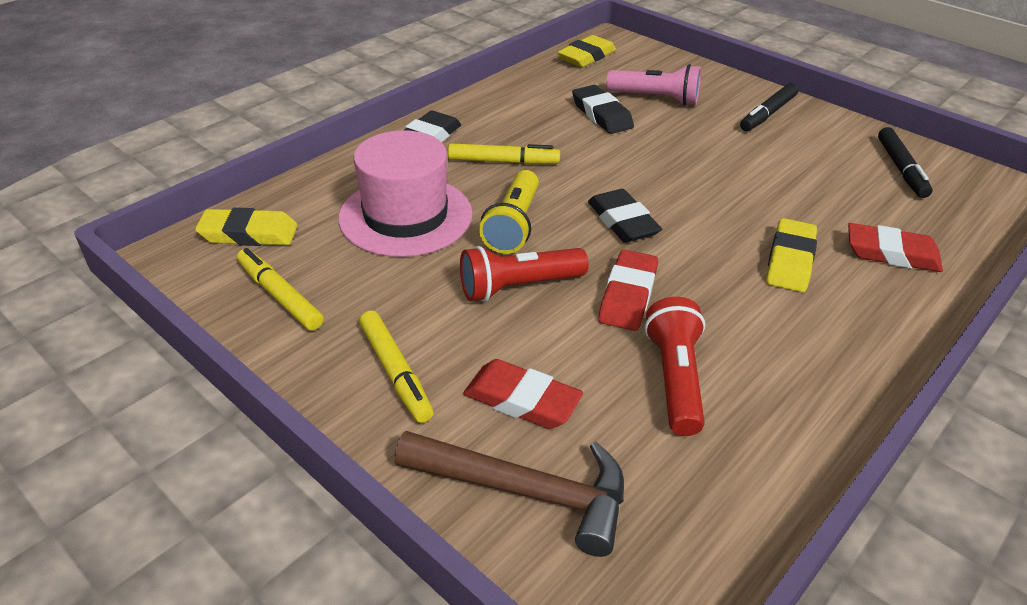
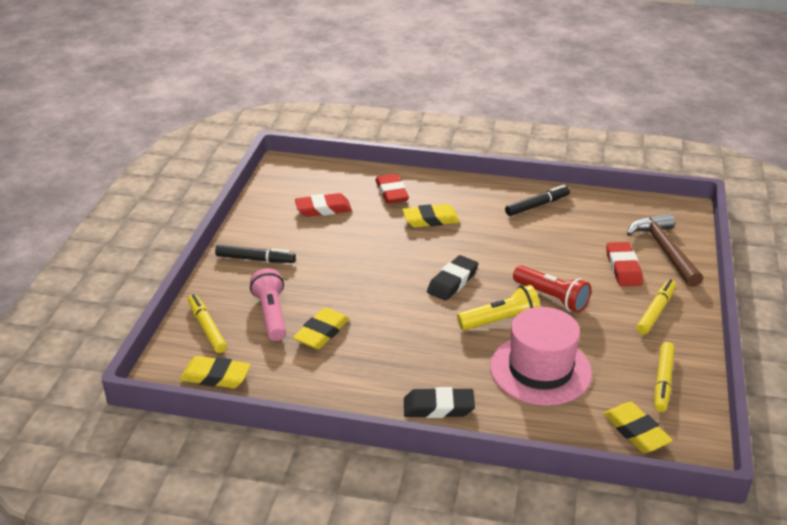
camera: 120 degrees left, 5 degrees down
yellow marker [448,143,560,164] -> yellow marker moved to [188,294,227,353]
black eraser [572,85,634,134] -> yellow eraser [293,308,349,349]
red eraser [598,250,658,331] -> red eraser moved to [295,193,352,217]
red flashlight [645,297,705,436] -> none
black marker [878,127,933,198] -> black marker moved to [505,185,570,216]

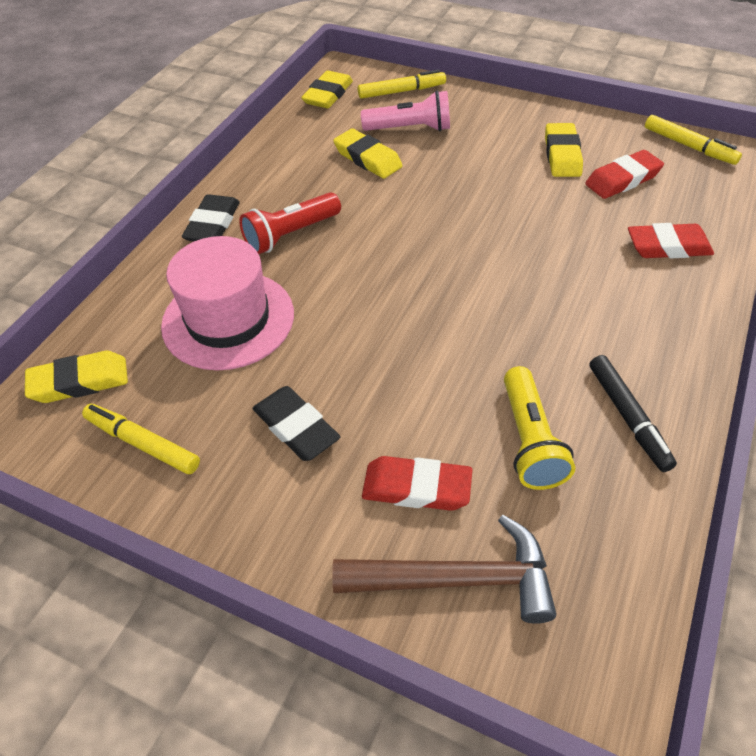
camera: 105 degrees right, 15 degrees up
black marker [215,245,296,263] -> none
red eraser [295,193,352,217] -> red eraser turned 60 degrees clockwise [585,150,664,199]
yellow eraser [402,204,460,228] -> yellow eraser moved to [545,123,583,177]
black eraser [427,255,478,301] -> black eraser moved to [253,386,340,461]
yellow flashlight [457,285,541,331] -> yellow flashlight moved to [504,366,575,490]
red flashlight [513,266,591,313] -> red flashlight moved to [239,192,341,254]
yellow marker [637,279,676,335] -> yellow marker moved to [645,115,742,165]

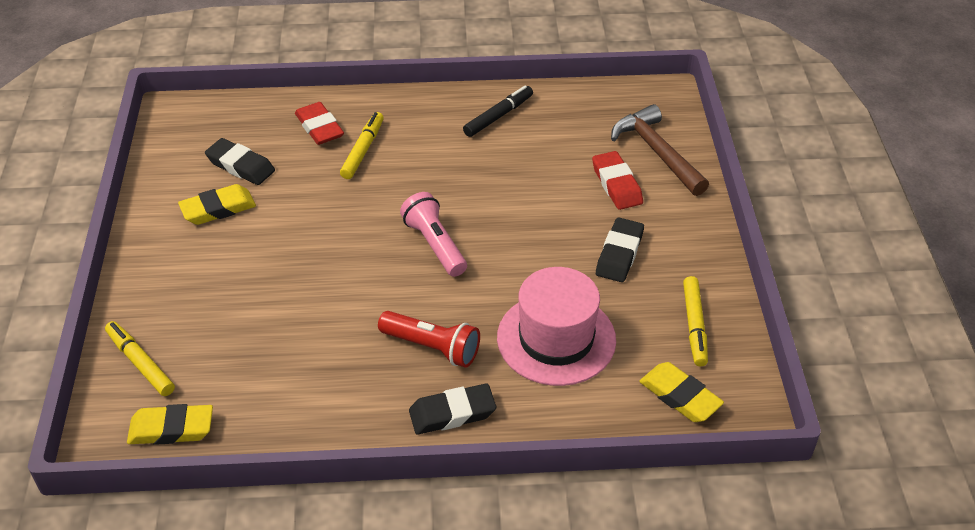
camera: 120 degrees left, 5 degrees down
yellow eraser [333,128,403,179] -> none
pink flashlight [361,90,450,131] -> pink flashlight moved to [400,192,467,277]
yellow flashlight [504,366,575,490] -> none
red eraser [585,150,664,199] -> black eraser [205,138,275,185]
yellow marker [645,115,742,165] -> yellow marker moved to [340,112,384,179]

